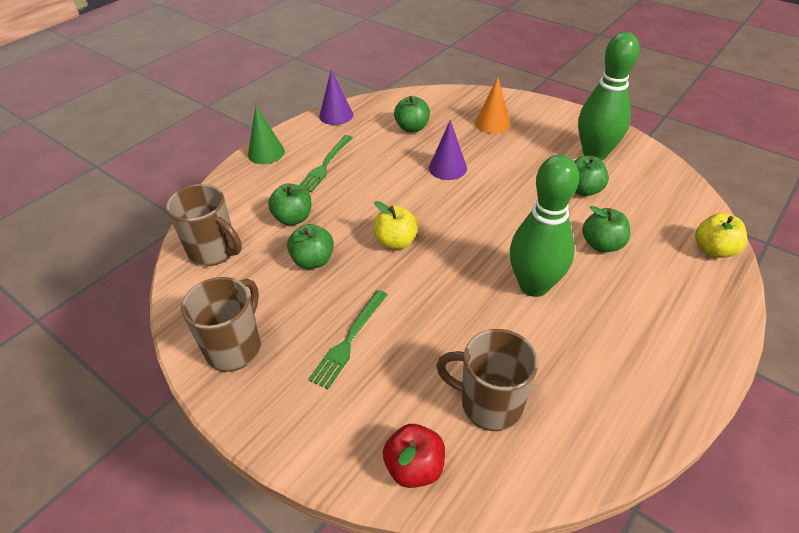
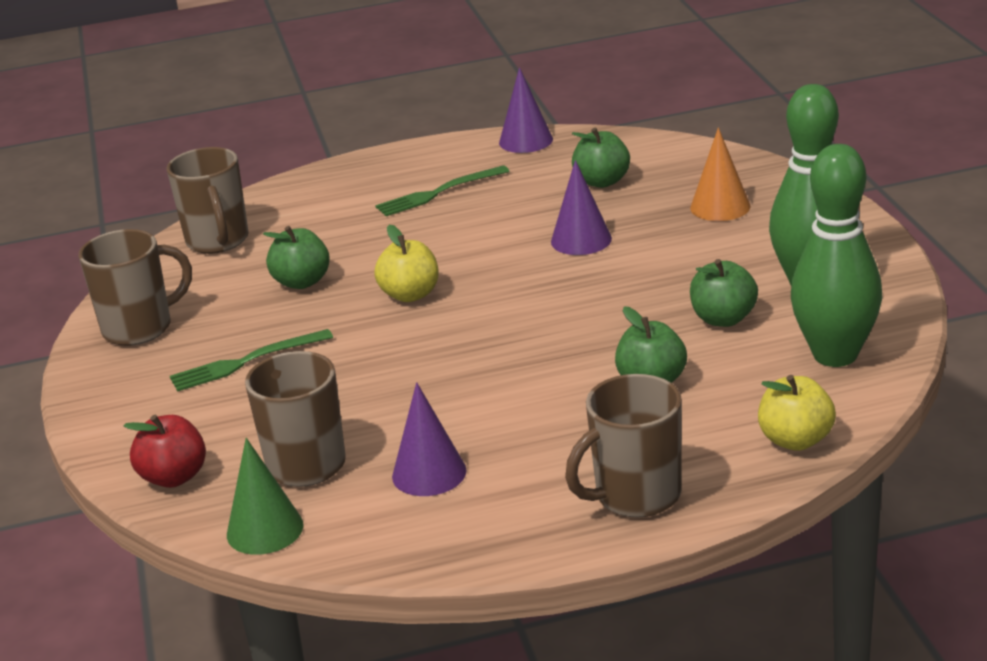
camera: 40 degrees right, 15 degrees down
green cone [248,106,285,164] -> green cone moved to [227,438,303,555]
green apple [268,183,312,225] -> none
green bowling pin [510,154,579,297] -> green bowling pin moved to [791,144,883,367]
none -> purple cone [392,382,467,496]
none -> brown mug [565,374,682,518]

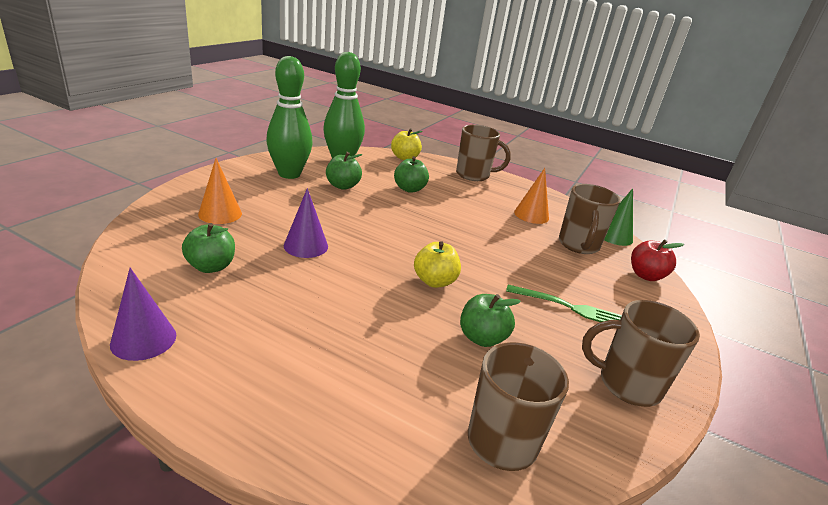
camera: 145 degrees left, 0 degrees up
green fork [375,165,510,216] -> none
purple cone [392,382,467,496] -> orange cone [514,168,549,224]

